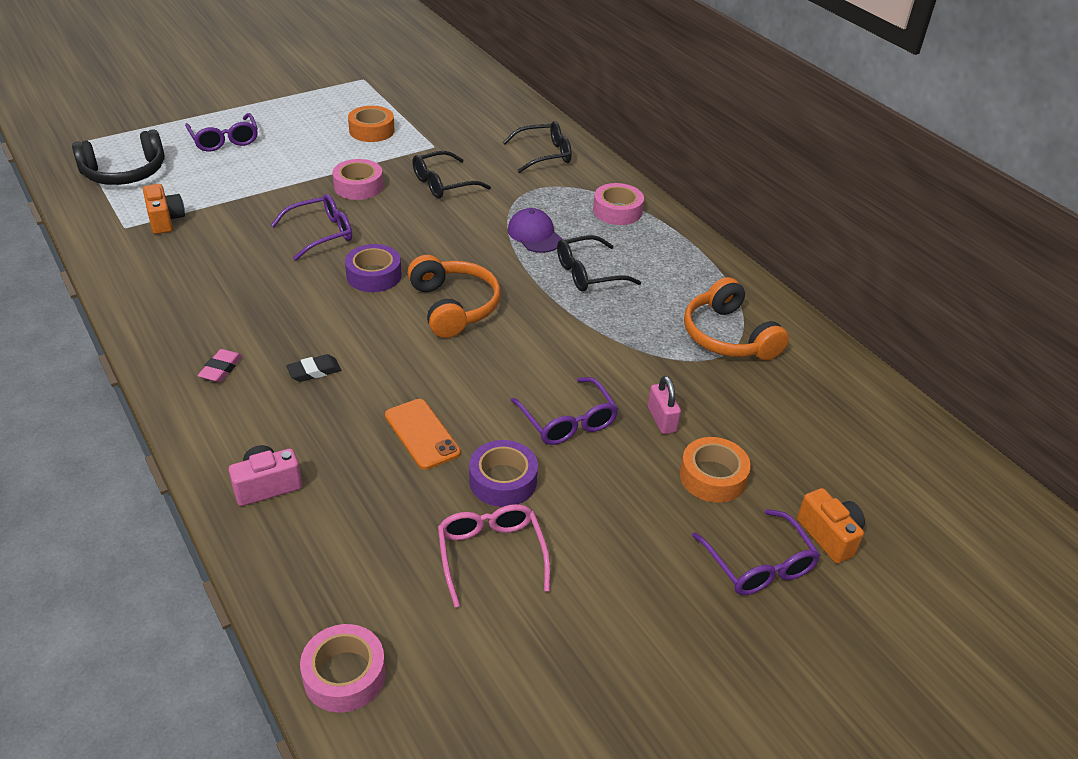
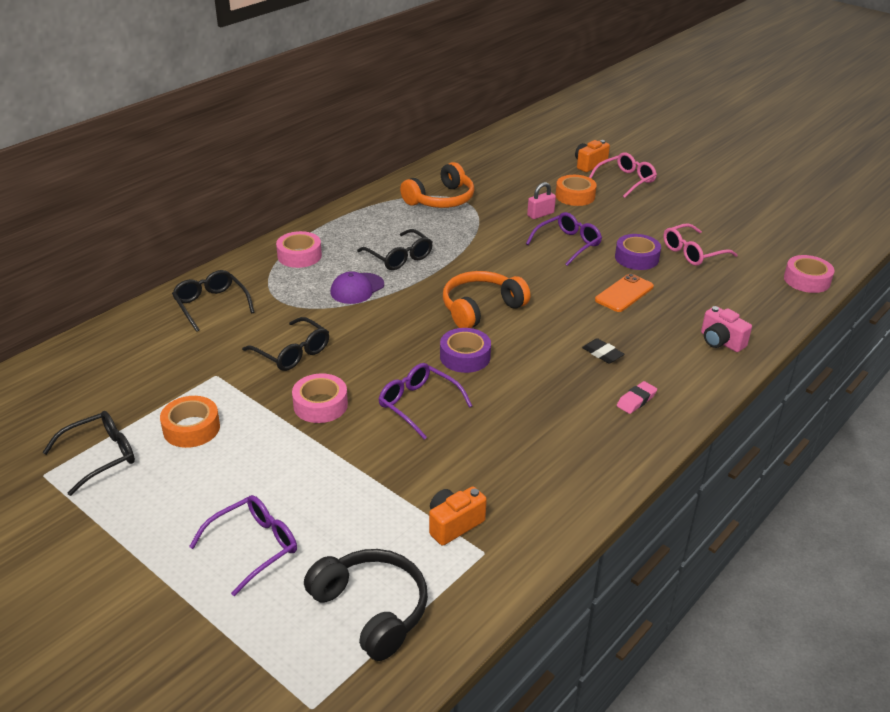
camera: 105 degrees left, 5 degrees down
pink eraser [198,349,243,382] -> pink eraser turned 45 degrees counterclockwise [617,381,657,414]
purple glasses [692,509,820,595] -> pink glasses [589,152,657,198]
none -> black glasses [42,411,135,496]

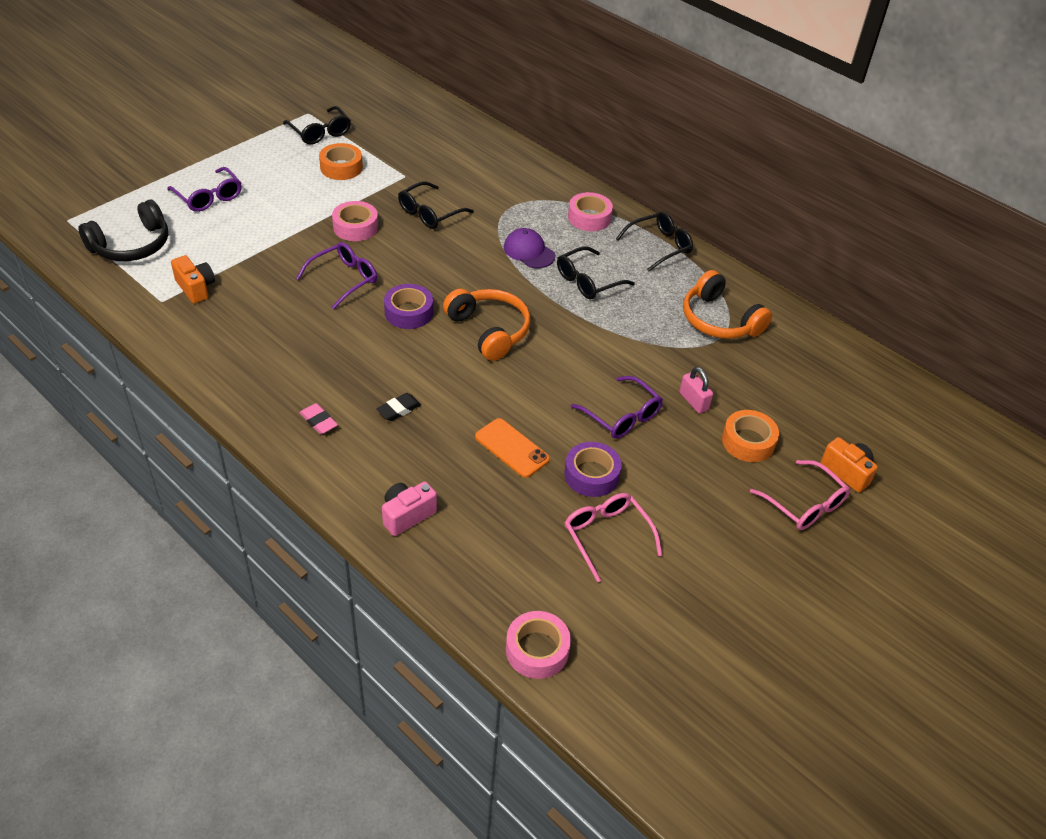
camera: 90 degrees right, 10 degrees up
black glasses [172,270,255,332] -> black glasses moved to [616,211,693,271]

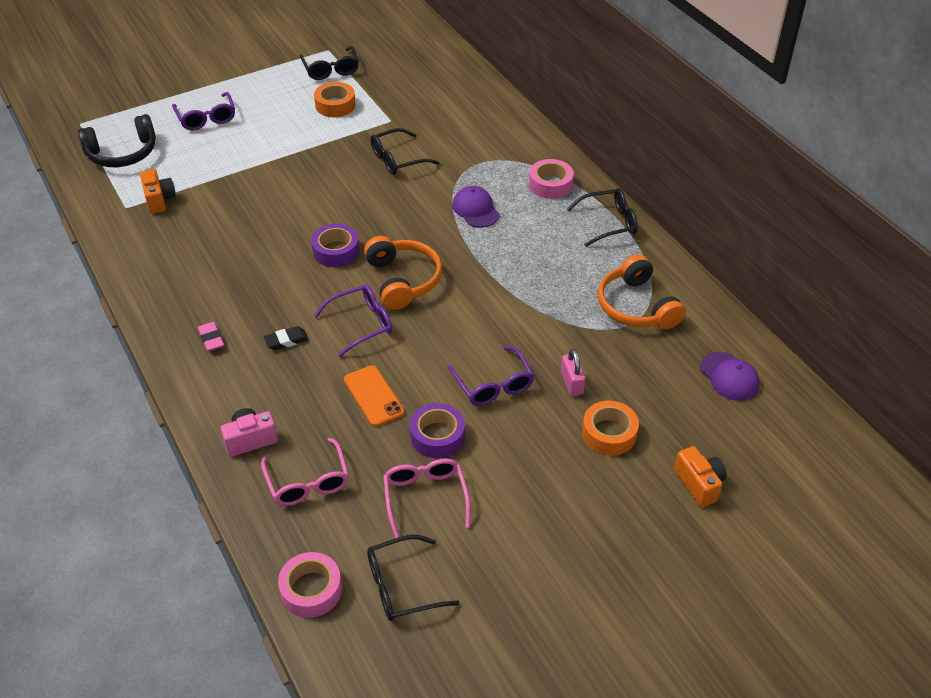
camera: 20 degrees right, 0 degrees up
purple glasses [296,242,377,309] -> purple glasses moved to [314,285,392,357]
pink tape [332,201,378,241] -> none
black glasses [557,246,635,299] -> black glasses moved to [367,535,460,621]
pink glasses [750,460,850,530] -> pink glasses moved to [261,438,349,506]
none -> purple cap [700,352,760,401]

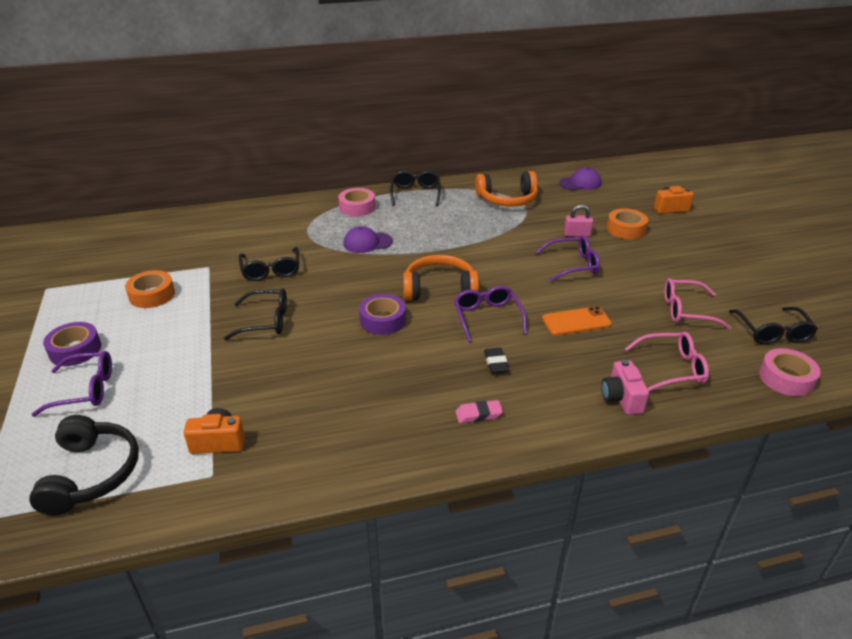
camera: 75 degrees left, 10 degrees down
black glasses [300,46,359,80] -> black glasses moved to [224,288,287,340]
purple tape [410,403,465,458] -> purple tape moved to [43,322,101,366]

